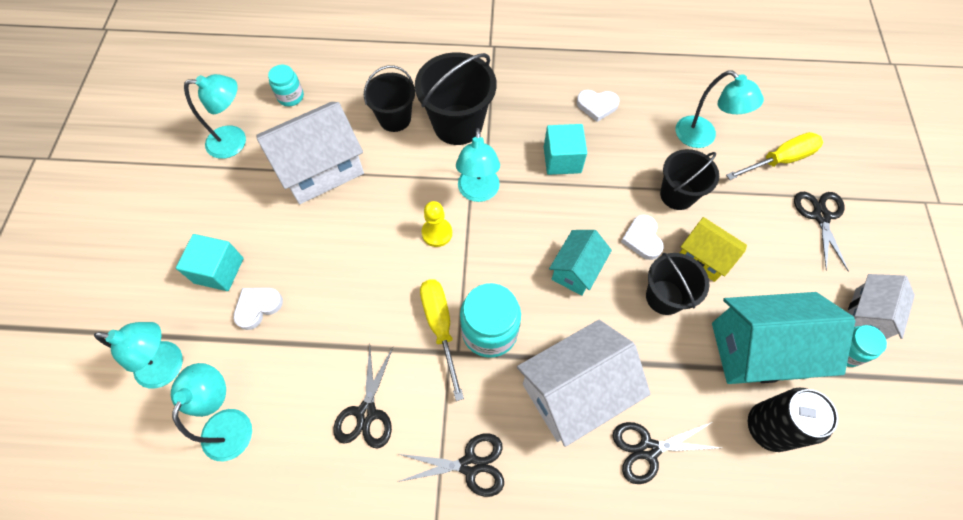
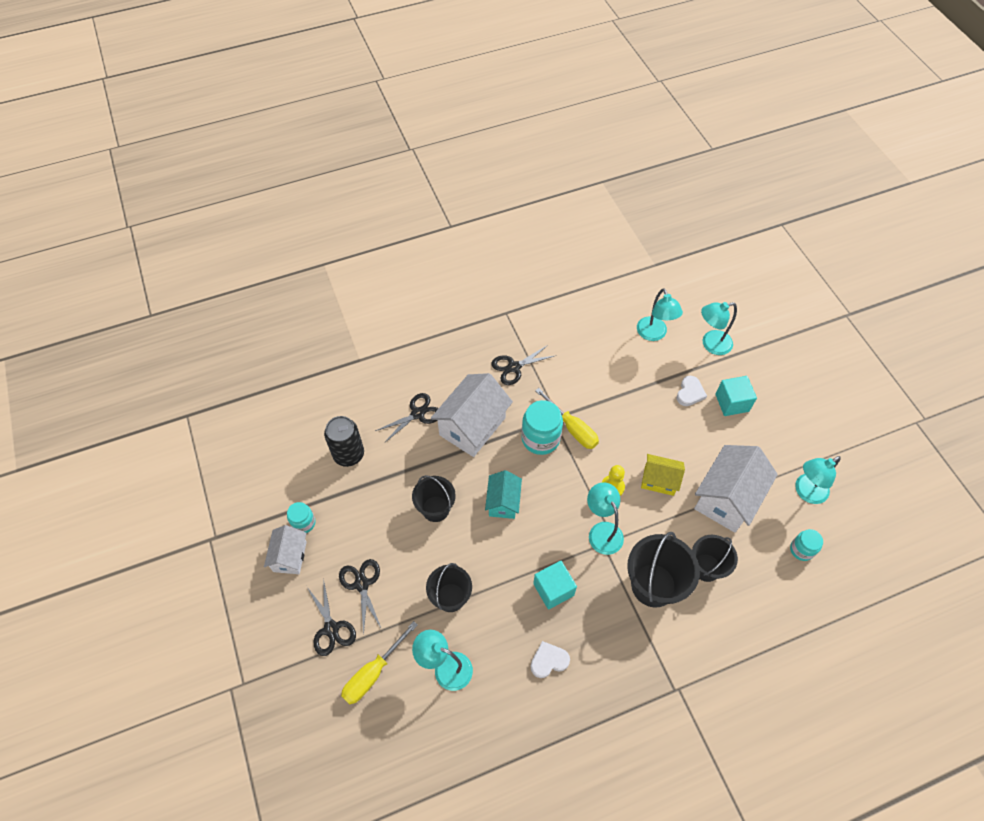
camera: 155 degrees right, 5 degrees down
black scissors [333,346,393,448] -> black scissors moved to [339,559,381,635]
white heart [621,215,664,260] -> none
yellow house [680,217,747,282] -> yellow house moved to [641,454,685,496]
turquoise house [712,292,855,384] -> none

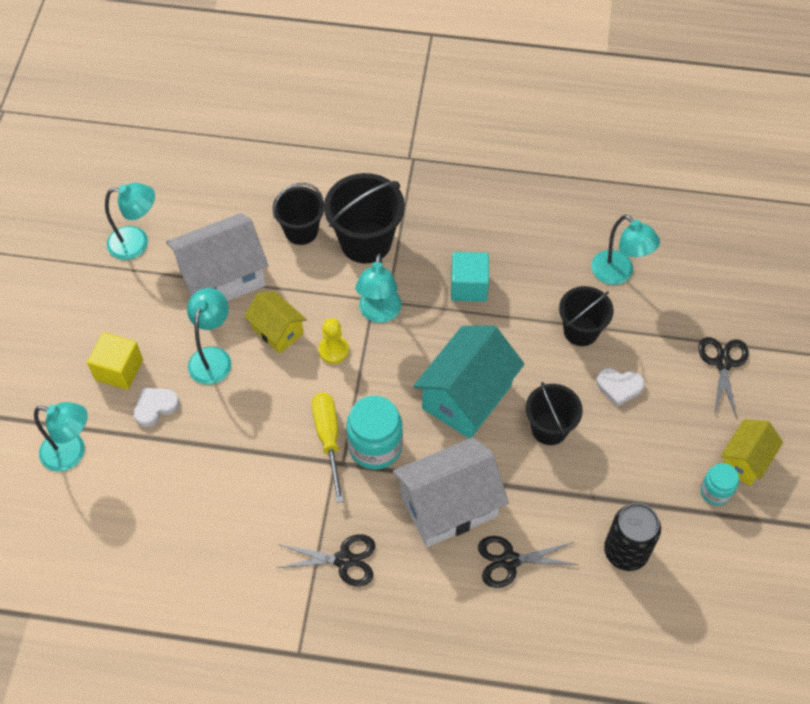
camera: 150 degrees left, 0 degrees up
white house [264,525,307,574] -> yellow house [720,419,783,486]
black scissors [339,559,381,635] -> none
yellow screwdriver [341,621,418,704] -> none
turquoise house [485,470,522,519] -> turquoise house [413,325,525,439], size x1.74
white heart [530,641,570,678] -> white heart moved to [596,368,645,407]
turquoise lamp [637,288,683,341] -> turquoise lamp moved to [187,288,232,385]
turquoise cube [715,376,757,416] -> yellow cube [87,332,143,390]
turquoise jar [790,529,823,561] -> none

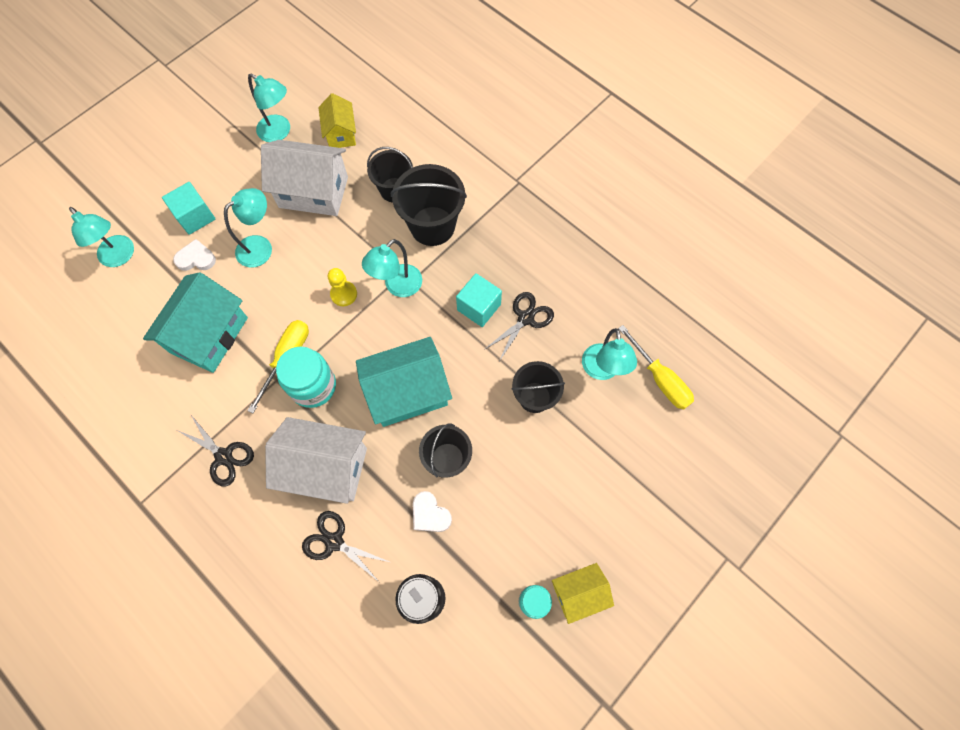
camera: 35 degrees right, 10 degrees up
yellow cube [87,332,143,390] -> turquoise cube [162,182,215,235]
yellow house [244,291,307,354] -> yellow house moved to [318,93,356,148]
white heart [596,368,645,407] -> white heart moved to [413,491,452,532]
black scissors [698,337,749,418] -> black scissors moved to [484,292,554,361]
none -> turquoise house [143,272,248,373]
none -> yellow screwdriver [618,325,694,410]

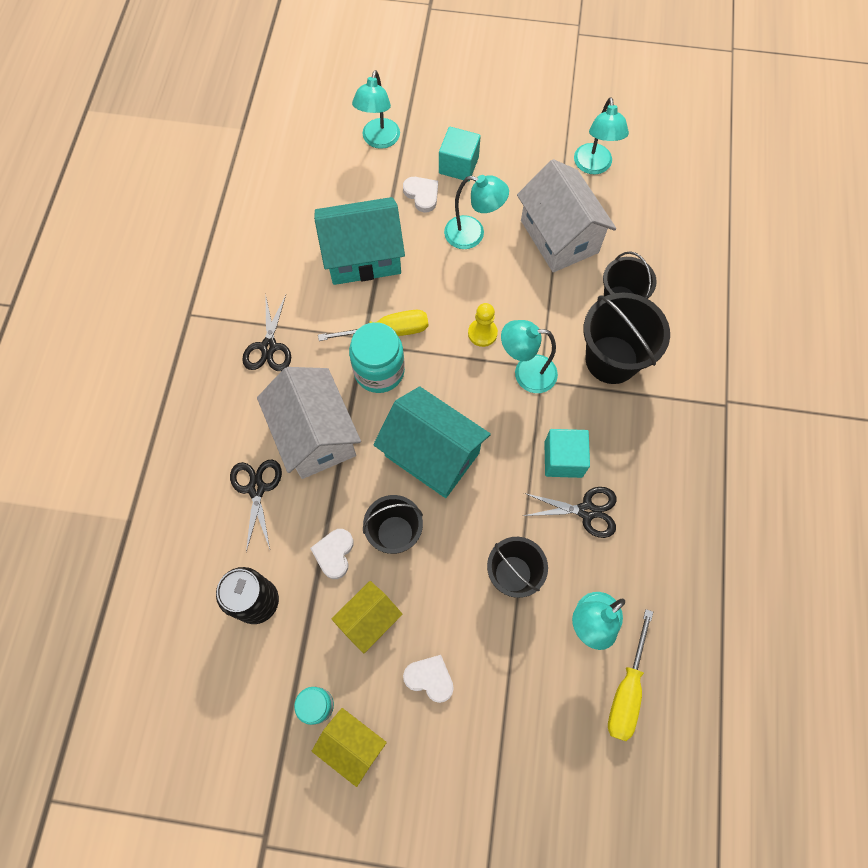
camera: 55 degrees right, 0 degrees up
yellow house [318,93,356,148] -> yellow house moved to [332,581,403,653]
none -> white heart [403,655,454,703]

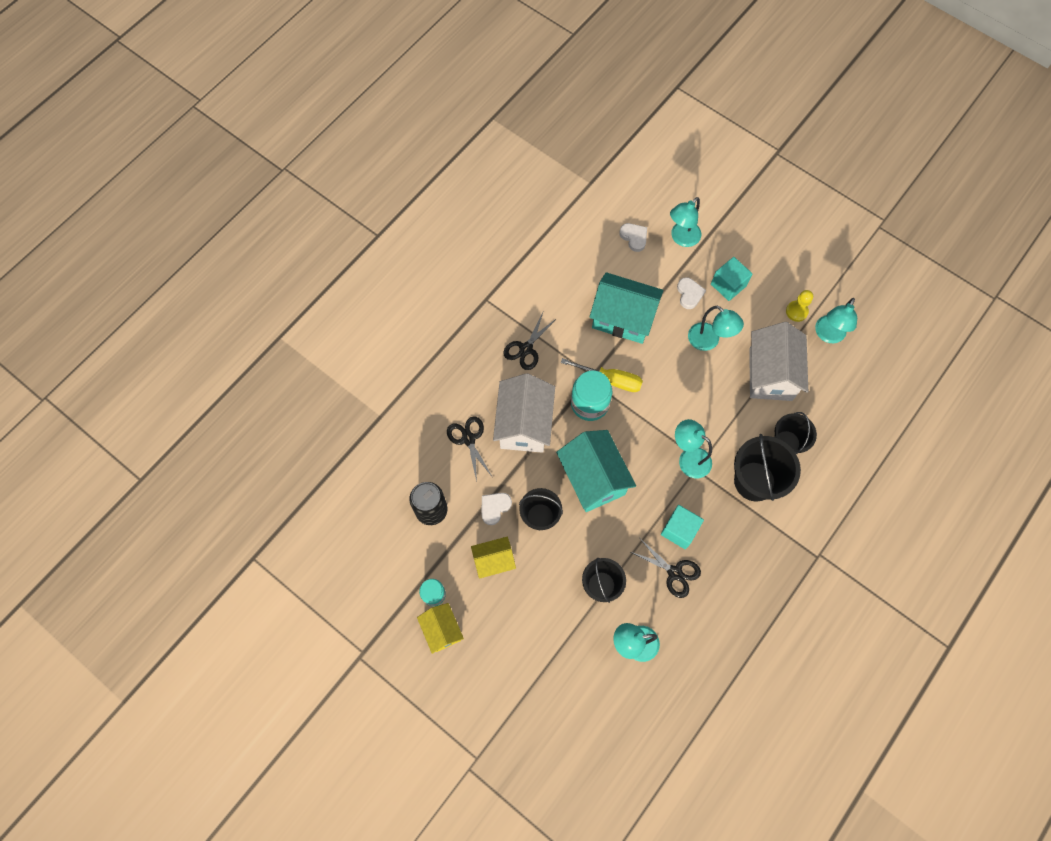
camera: 30 degrees right, 0 degrees up
black scissors [230,460,282,552] -> black scissors turned 45 degrees counterclockwise [447,416,492,482]
white heart [403,655,454,703] -> white heart moved to [619,223,647,252]
yellow pawn [468,303,498,347] -> yellow pawn moved to [786,290,813,322]
yellow screwdriver [608,609,653,741] -> none

